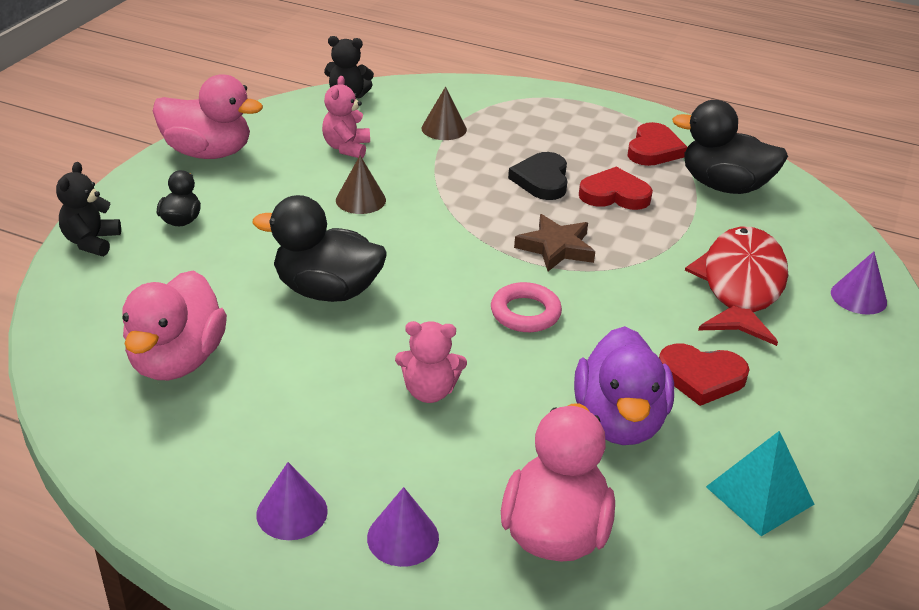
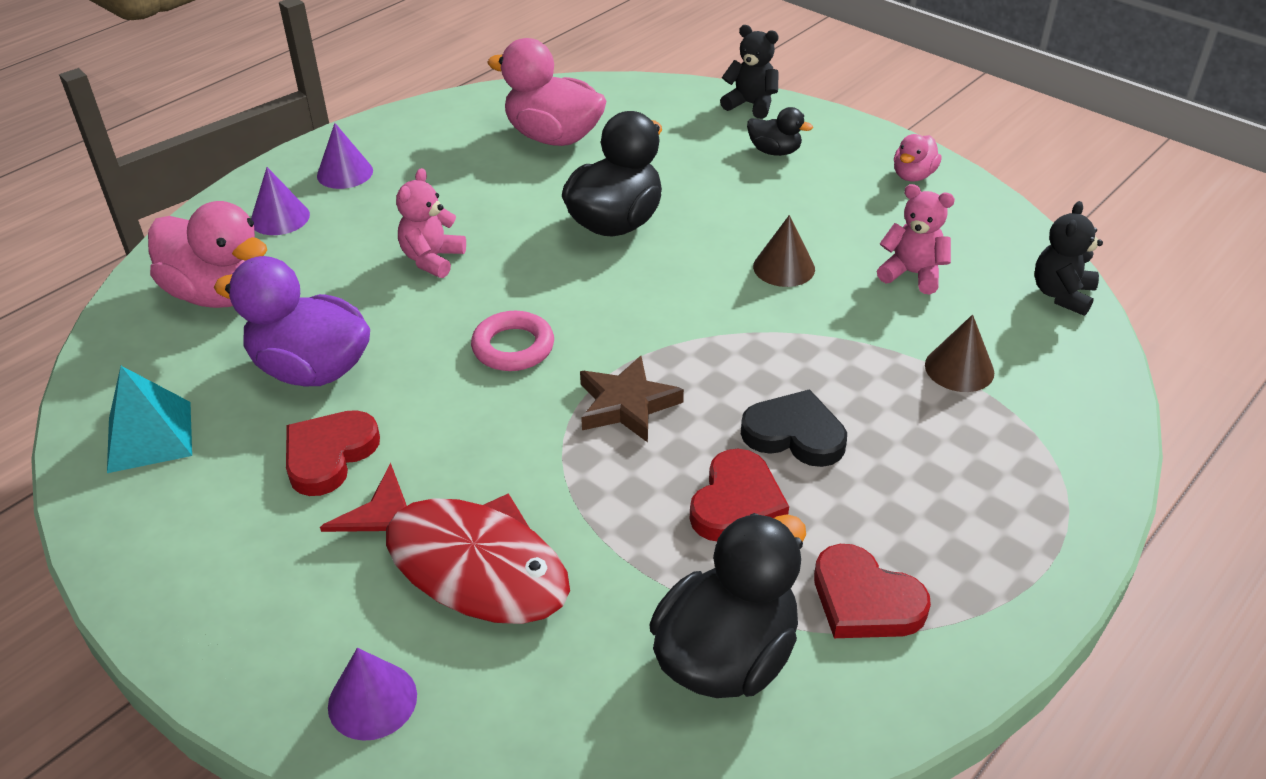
camera: 110 degrees right, 5 degrees up
pink duck [153,74,263,159] -> pink duck [894,134,942,181], size x0.51

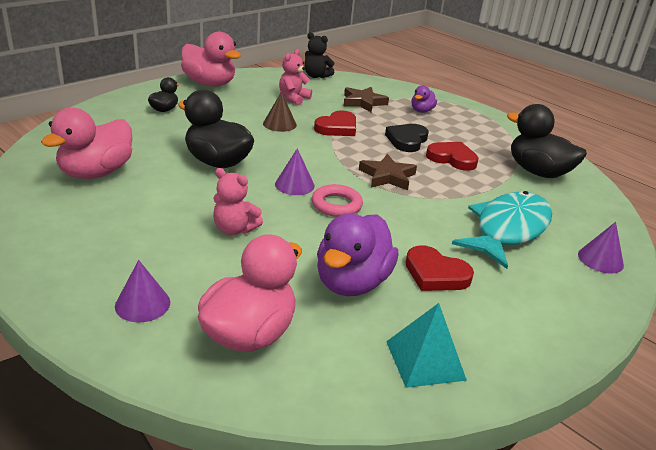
camera: 90 degrees left, 10 degrees down
purple cone [317,123,373,189] -> purple cone moved to [275,148,315,195]
red fish [320,463,570,624] -> turquoise fish [452,191,552,269]
black teddy bear [720,25,779,119] -> none
red heart [814,544,931,638] -> red heart moved to [314,110,356,136]
pink duck [894,134,942,181] -> pink duck [181,32,241,87], size x1.96
brown cone [925,314,994,392] -> brown star [343,87,389,112]
none -> purple duck [411,85,437,113]

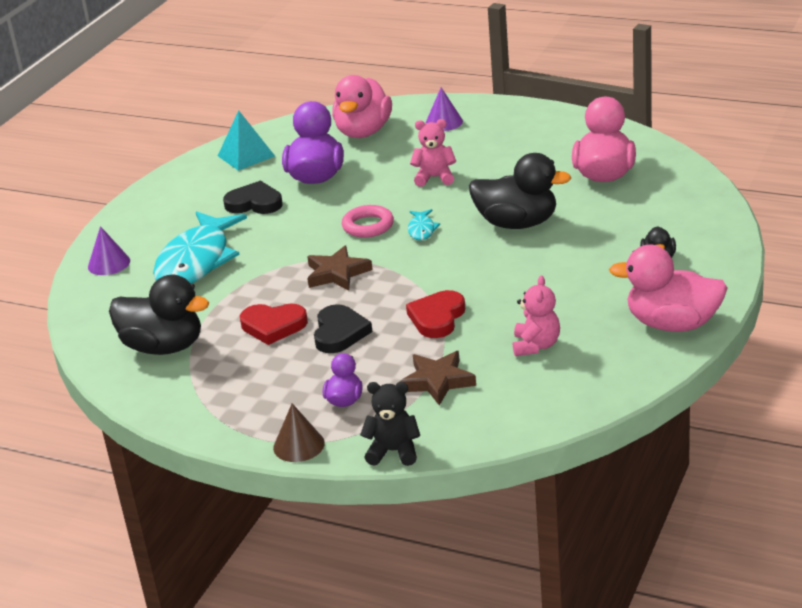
camera: 165 degrees right, 0 degrees up
brown cone [263,92,297,132] -> brown cone moved to [273,403,325,462]
purple cone [275,148,315,195] -> turquoise fish [408,209,440,240]
black teddy bear [304,32,334,78] -> black teddy bear moved to [360,382,420,466]
red heart [405,245,474,291] -> black heart [223,181,283,214]

